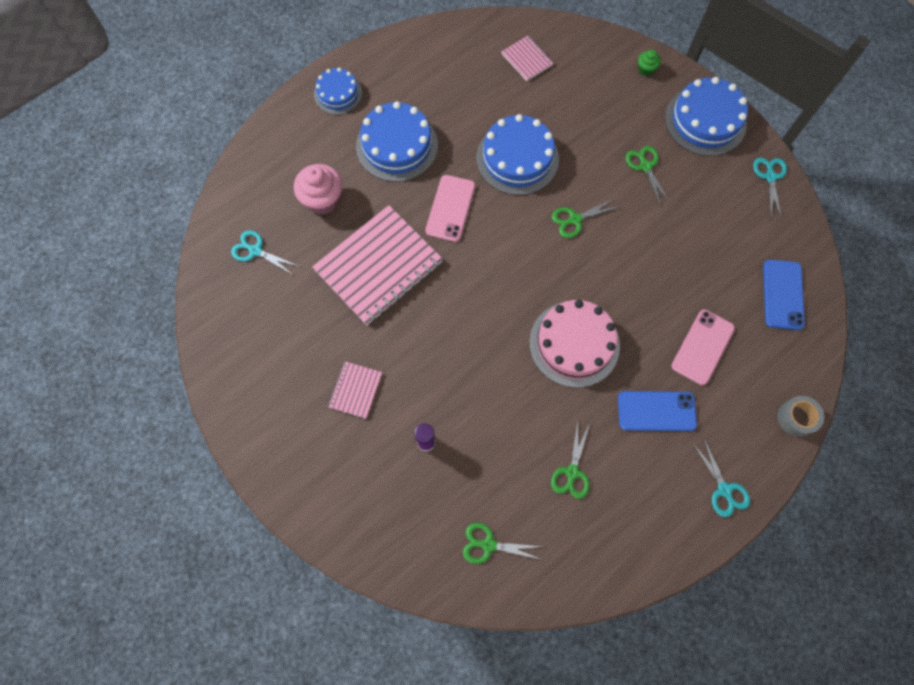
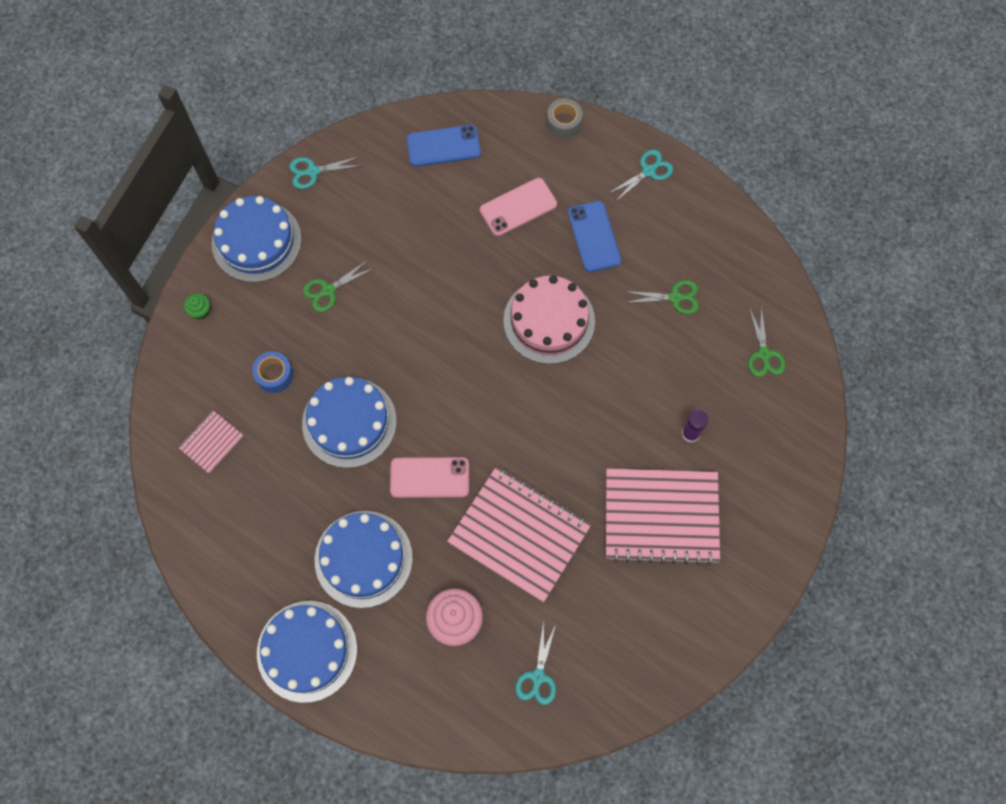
camera: 105 degrees left, 0 degrees up
blue cake [314,68,362,115] -> blue cake [257,601,357,703], size x1.65
pink notebook [328,361,382,419] -> pink notebook [606,468,720,565], size x2.17
green scissors [552,198,621,238] -> none
pink phone [671,310,735,385] -> pink phone turned 45 degrees counterclockwise [480,178,557,236]
none -> blue tape [252,351,293,393]

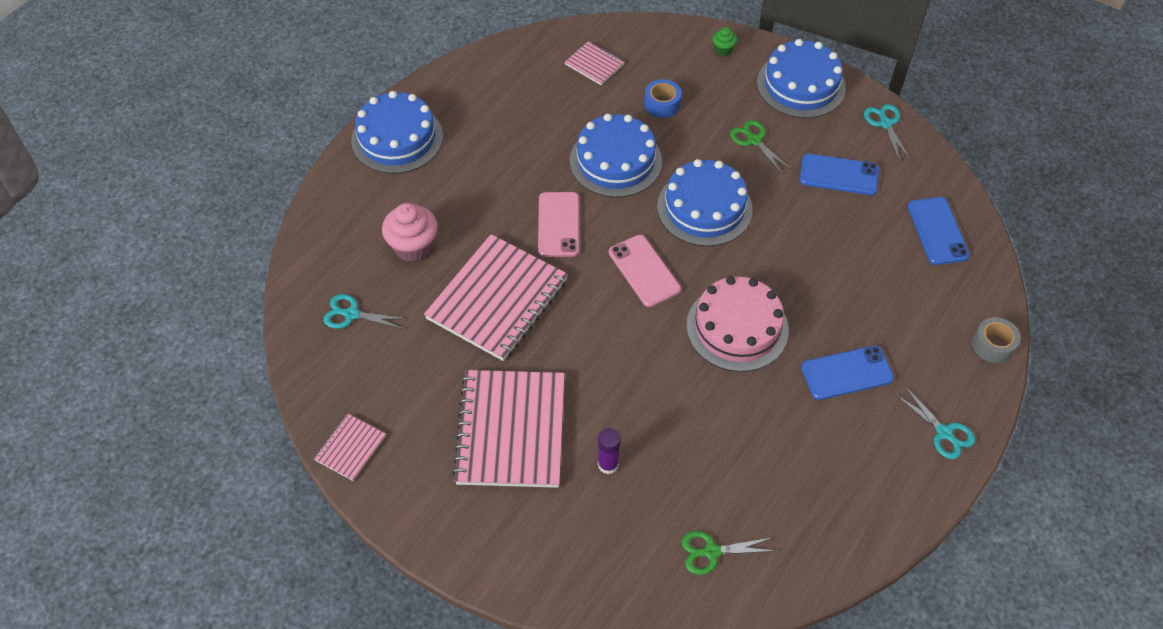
camera: 90 degrees right, 15 degrees down
blue cake [315,511,413,608] -> blue cake moved to [657,159,753,246]
pink phone [480,178,557,236] -> pink phone moved to [609,235,681,307]
green scissors [625,280,699,314] -> none
none -> pink notebook [313,413,386,481]
none -> blue phone [800,154,879,195]

